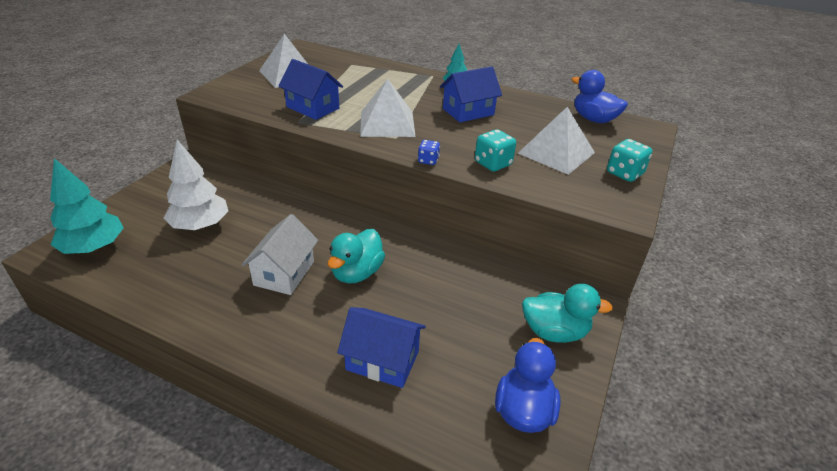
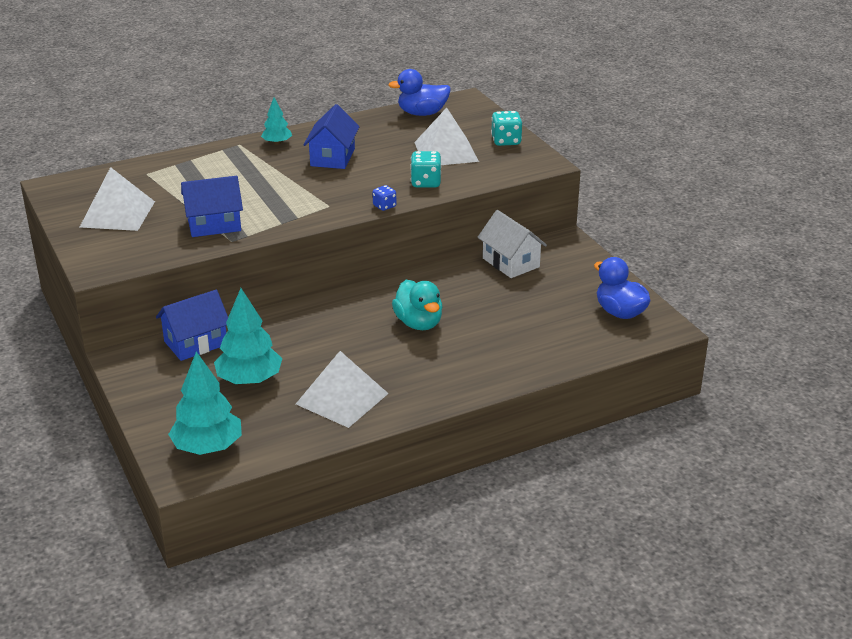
camera: 50 degrees left, 5 degrees down
white tree [164,140,228,230] -> turquoise tree [214,288,282,385]
white house [242,214,318,295] -> white house moved to [477,210,547,278]
blue house [337,307,426,388] -> blue house moved to [156,290,228,361]
white pyramid [360,79,416,137] -> white pyramid moved to [296,351,389,428]
turquoise duck [522,284,613,343] -> none

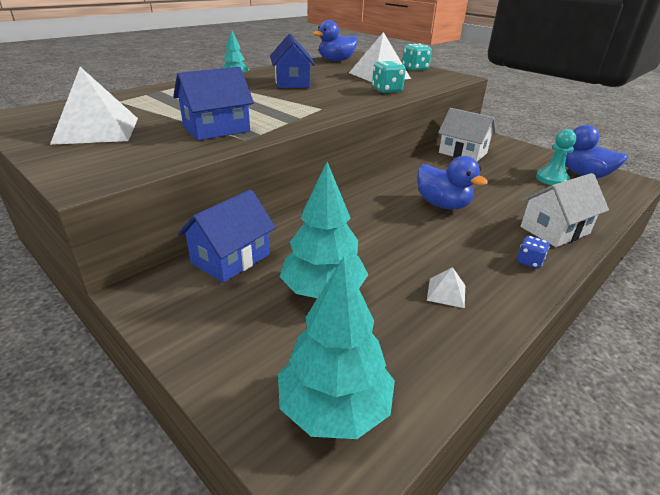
camera: 20 degrees left, 0 degrees up
white pyramid [296,351,389,428] -> white pyramid [427,267,465,308], size x0.44
blue dice [373,185,396,211] -> blue dice moved to [517,236,550,269]
turquoise duck [392,280,443,330] -> blue duck [417,156,488,209]
none -> white house [520,173,609,247]
none -> turquoise pawn [536,129,577,185]

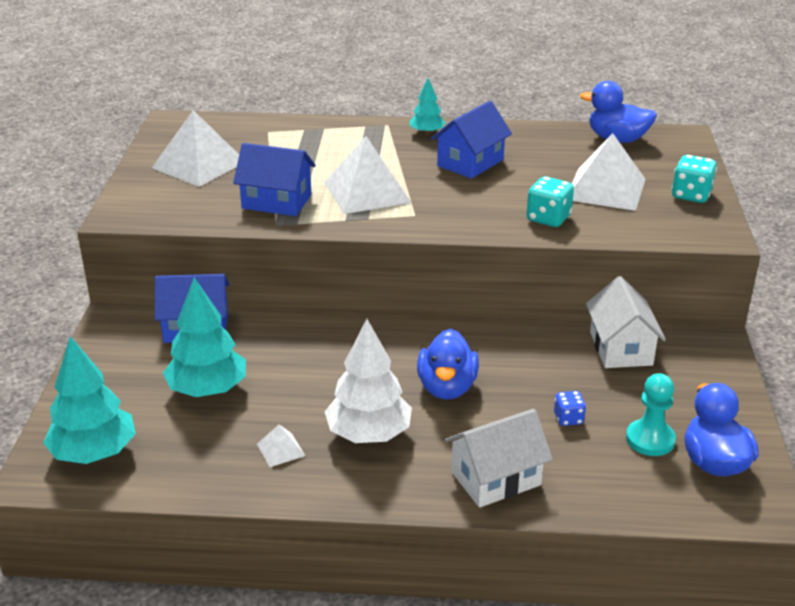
camera: 50 degrees right, 0 degrees up
blue dice [517,236,550,269] -> blue dice moved to [554,391,586,426]
white house [520,173,609,247] -> white house turned 45 degrees counterclockwise [445,409,553,508]
none -> white pyramid [324,136,412,214]
none -> white tree [325,319,412,443]

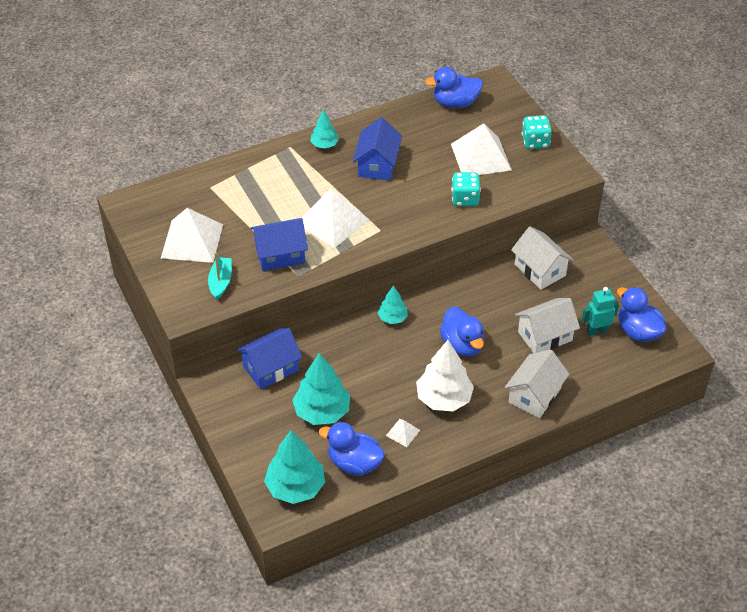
camera: 30 degrees left, 15 degrees up
blue dice [554,391,586,426] -> white house [515,298,580,353]
turquoise pawn [626,373,676,456] -> turquoise robot [582,287,619,336]
none -> turquoise boat [208,252,232,300]
none -> blue duck [319,422,385,476]
none -> turquoise tree [377,285,408,324]

